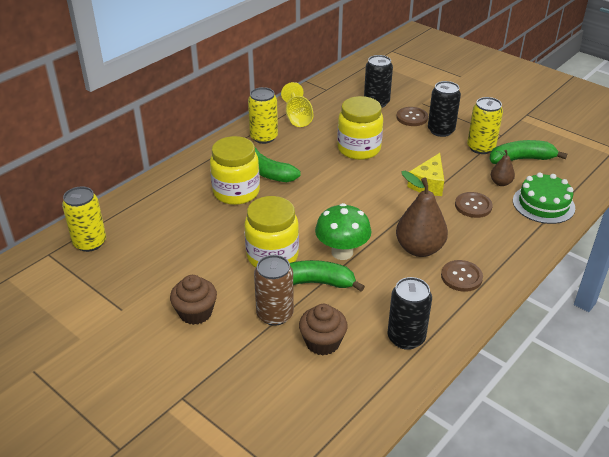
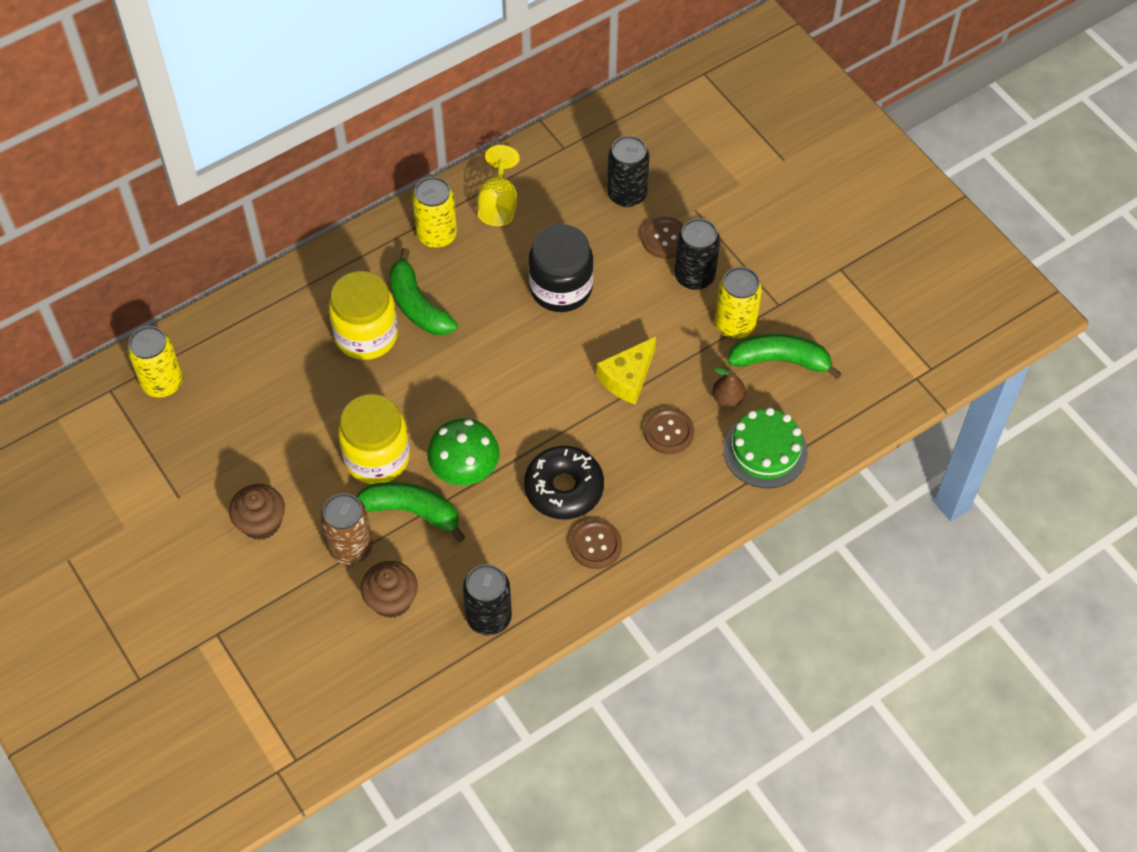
camera: 15 degrees right, 20 degrees up
yellow jar [337,96,383,160] -> black jar [528,224,594,312]
brown pear [396,171,448,257] -> black donut [524,446,604,519]

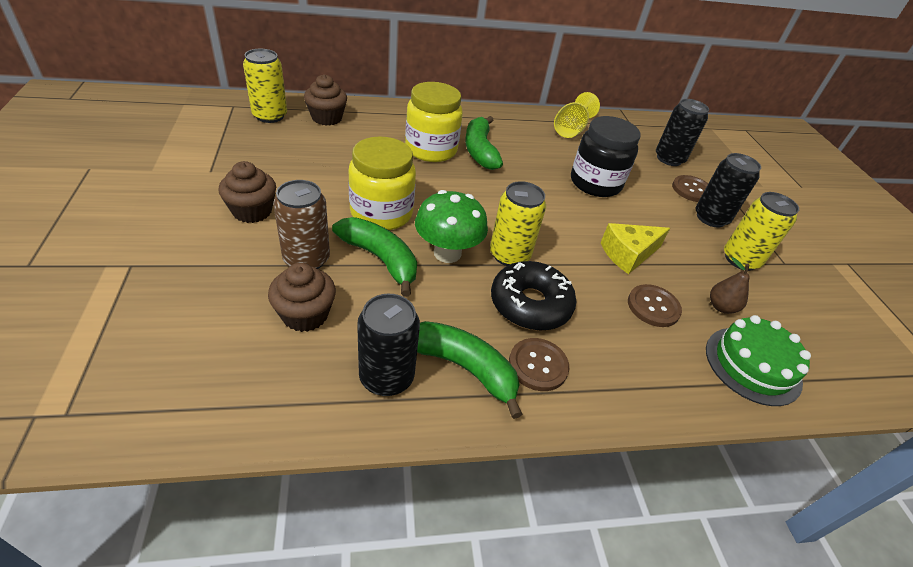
camera: 20 degrees right, 15 degrees down
yellow can [412,177,457,248] -> yellow can moved to [490,181,546,266]
green banana [727,334,842,379] -> green banana moved to [417,321,523,419]
none -> brown cupcake [304,74,347,126]

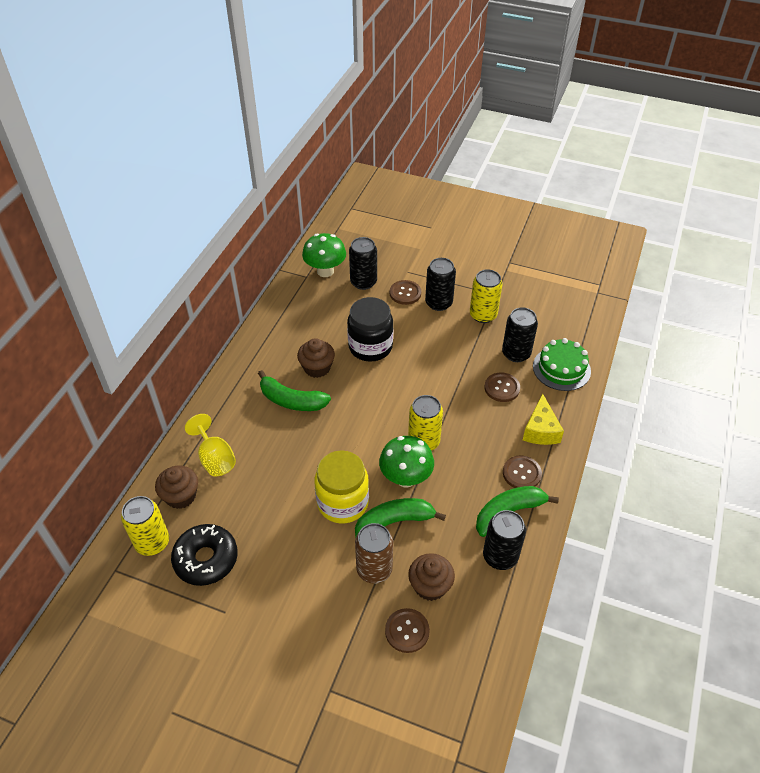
camera: 55 degrees left, 5 degrees up
brown cupcake [218,161,276,223] -> brown cupcake moved to [297,338,335,378]
yellow jar [405,82,463,162] -> none
black donut [491,261,577,331] -> black donut moved to [171,524,238,586]
yellow goblet [554,92,600,138] -> yellow goblet moved to [185,414,236,476]
yellow cheese [600,223,670,274] -> yellow cheese moved to [523,393,564,445]
brown pear [710,257,750,314] -> black can [502,307,538,362]
none -> green mushroom [302,233,346,277]
none -> brown button [385,608,430,653]

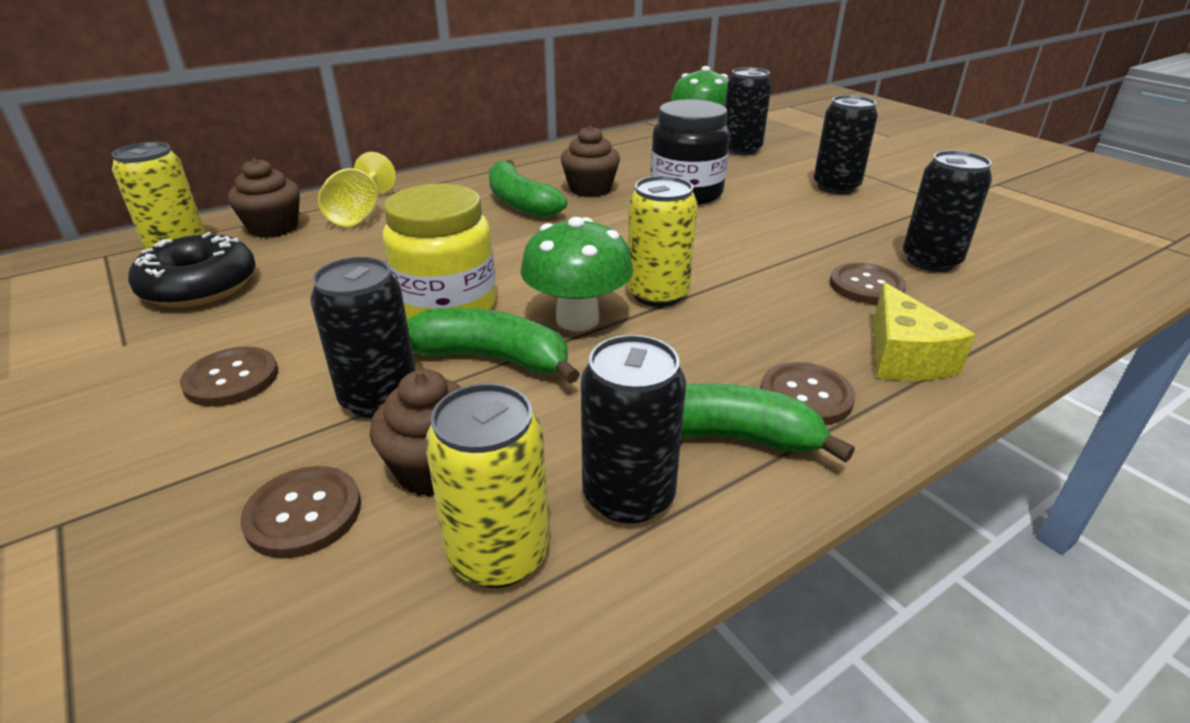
camera: 35 degrees right, 15 degrees down
brown can [355,523,393,584] -> black can [310,257,416,418]
brown button [390,280,421,305] -> brown button moved to [180,347,278,407]
yellow can [470,269,503,323] -> yellow can moved to [425,383,549,588]
yellow cheese [523,393,564,445] -> yellow cheese turned 45 degrees counterclockwise [874,282,975,381]
green cake [533,338,591,391] -> none

